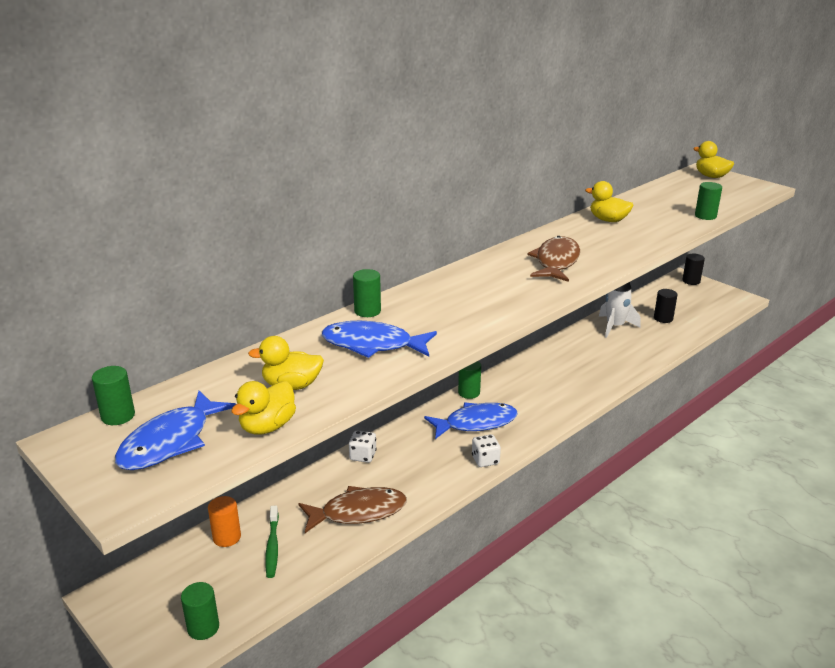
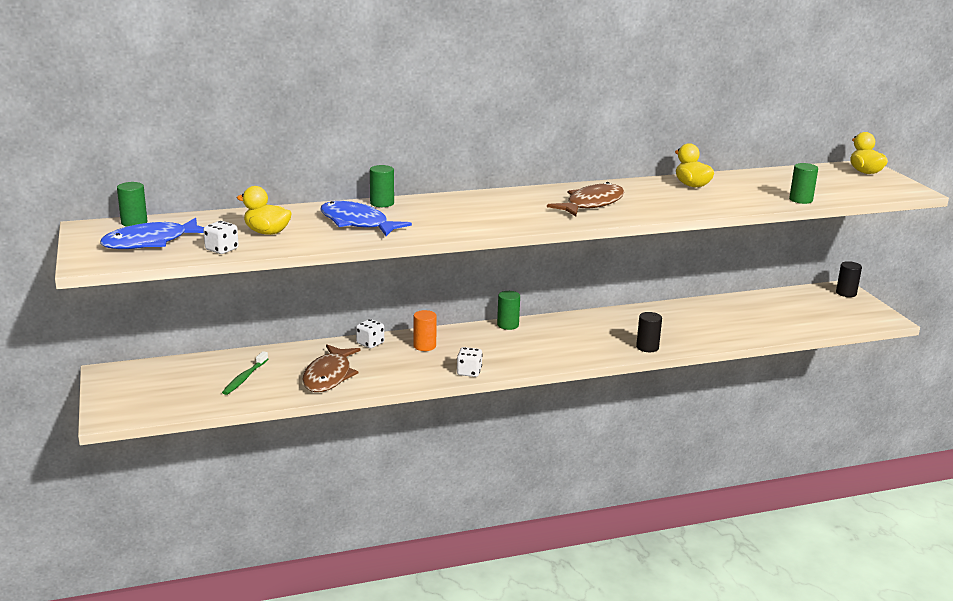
camera: 25 degrees right, 5 degrees down
green cylinder [181,582,219,640] -> none
orange cylinder [208,496,241,547] -> orange cylinder moved to [413,310,437,351]
yellow duck [231,381,296,435] -> white dice [203,221,239,254]
brown fish [298,486,407,533] -> brown fish turned 90 degrees clockwise [302,344,361,392]
blue fish [424,402,518,439] -> none
white rocket [599,282,640,338] -> none
black cylinder [654,289,677,323] -> black cylinder moved to [636,312,662,352]

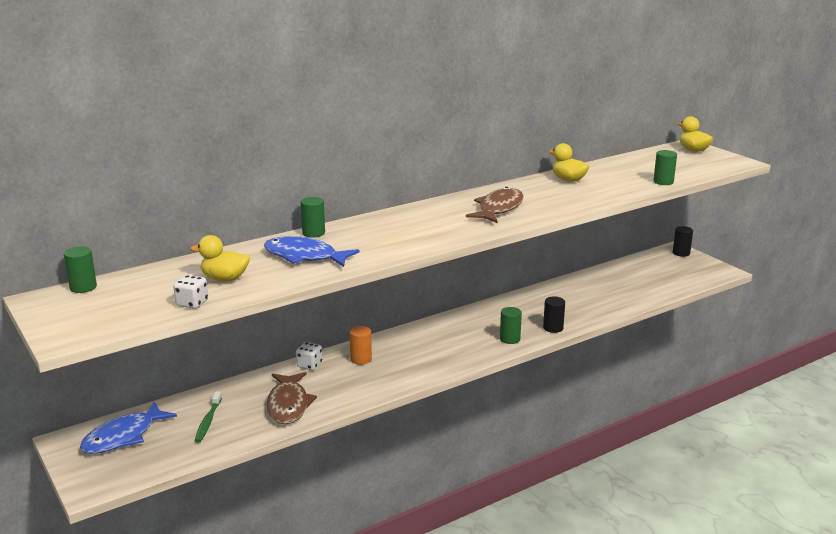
camera: 15 degrees left, 0 degrees up
blue fish [100,218,204,249] -> blue fish moved to [80,402,177,454]
white dice [457,347,483,377] -> none
green cylinder [497,291,520,330] -> green cylinder moved to [500,307,522,344]

